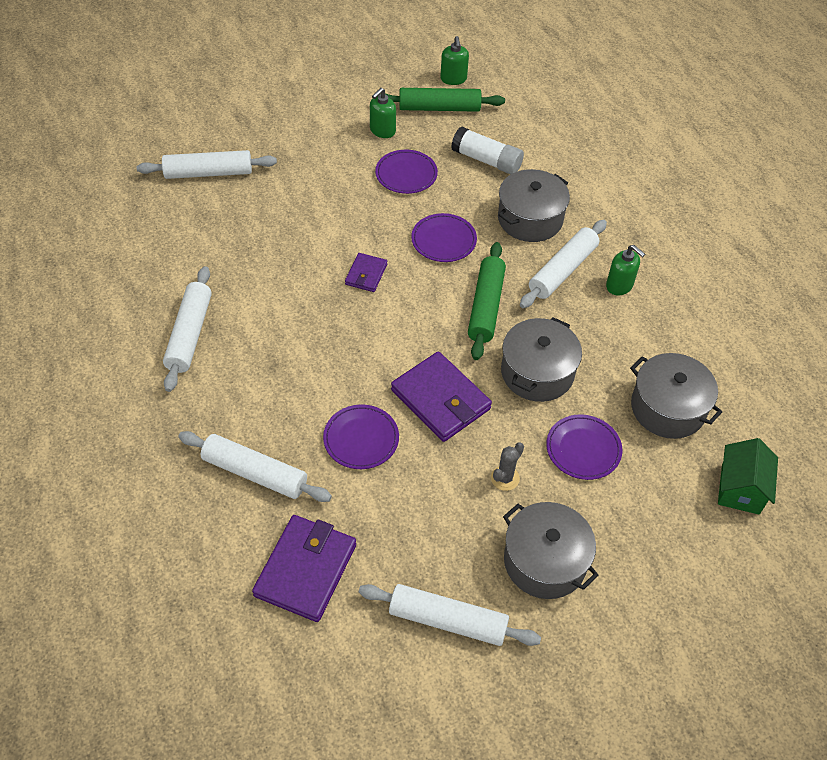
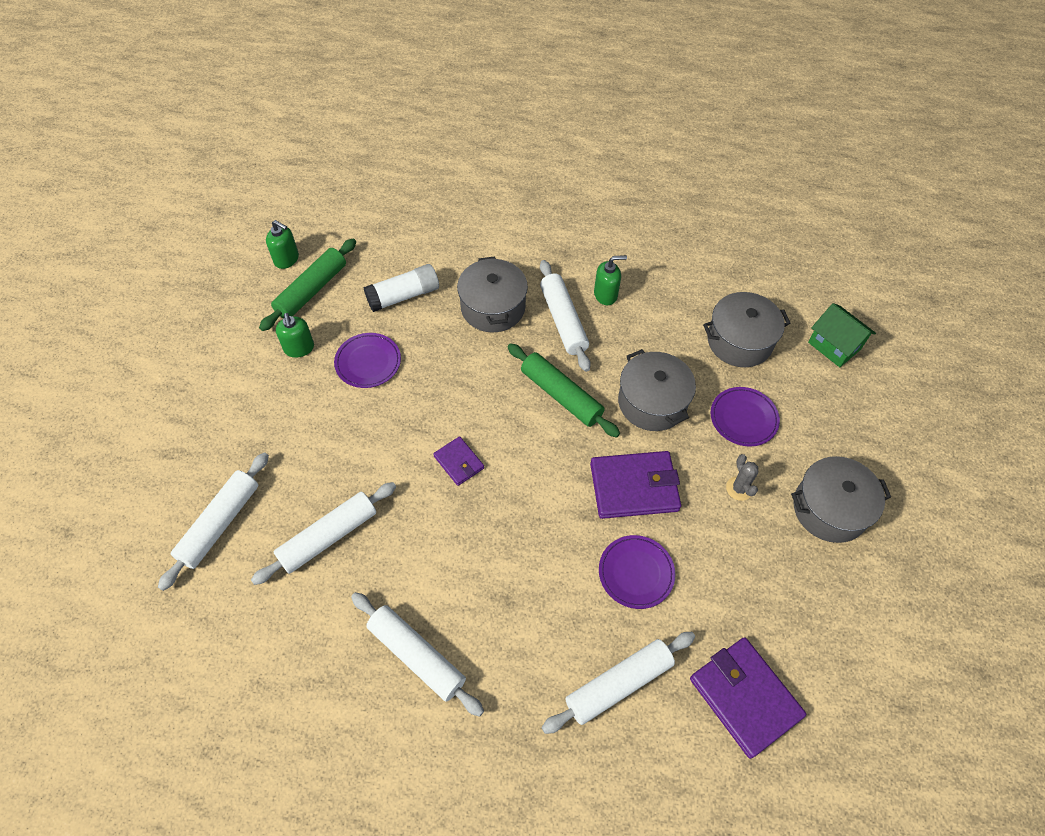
camera: 55 degrees left, 5 degrees up
white rolling pin [359,584,541,646] -> white rolling pin moved to [251,482,396,585]
purple plate [411,213,477,262] -> none

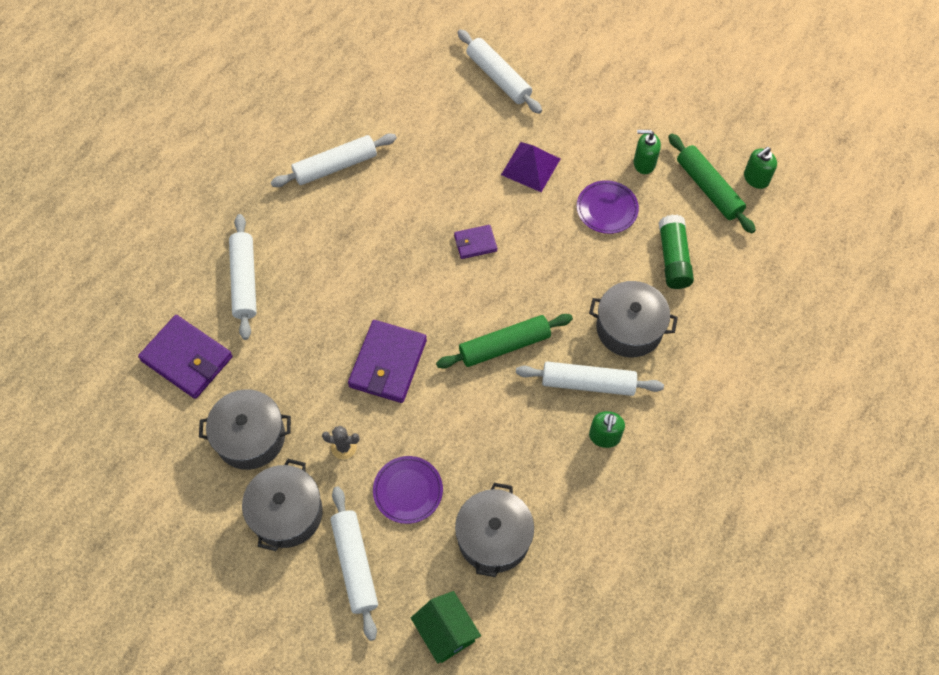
camera: 115 degrees right, 5 degrees up
white rolling pin [251,482,396,585] -> white rolling pin moved to [330,487,378,641]
white glue stick [363,264,439,312] -> green glue stick [659,215,694,289]
purple plate [599,535,675,609] -> none
grey pot [618,349,696,431] -> grey pot moved to [199,389,291,470]
purple wallet [690,637,806,759] -> purple wallet turned 45 degrees clockwise [138,315,233,399]
green house [808,303,876,367] -> green house turned 75 degrees clockwise [411,591,481,664]
none -> purple pyramid [501,142,560,192]

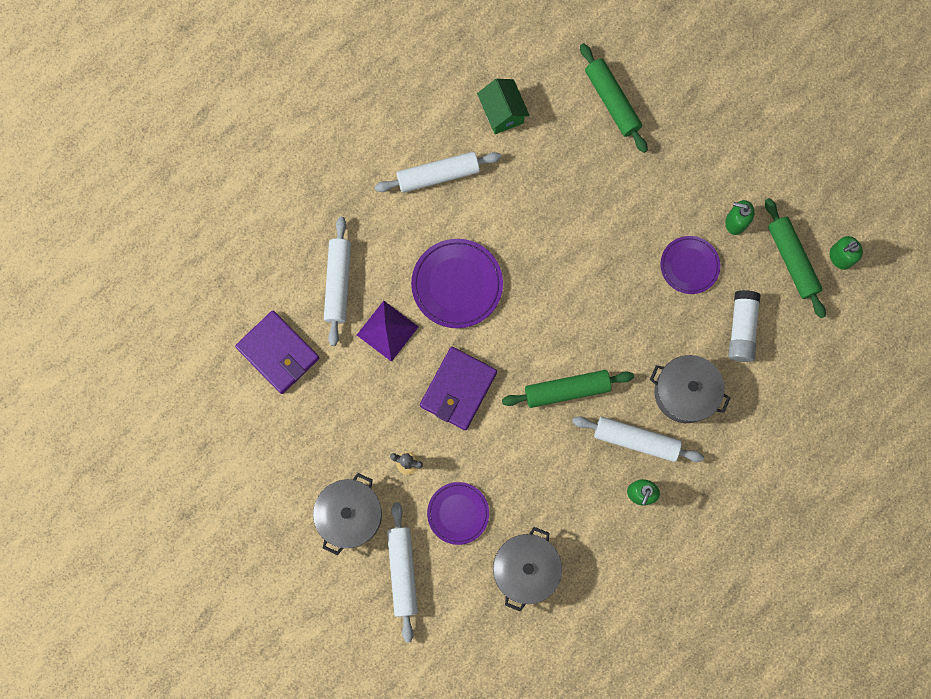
camera: 10 degrees right, 15 degrees up
grey pot [199,389,291,470] -> none
green house [411,591,481,664] -> green house moved to [477,79,529,134]
purple wallet [454,225,497,259] -> none
white rolling pin [458,29,542,114] -> green rolling pin [580,43,648,153]
purple pyramid [501,142,560,192] -> purple pyramid moved to [357,301,418,362]
green glue stick [659,215,694,289] -> white glue stick [729,290,760,362]
none -> purple plate [411,239,503,328]

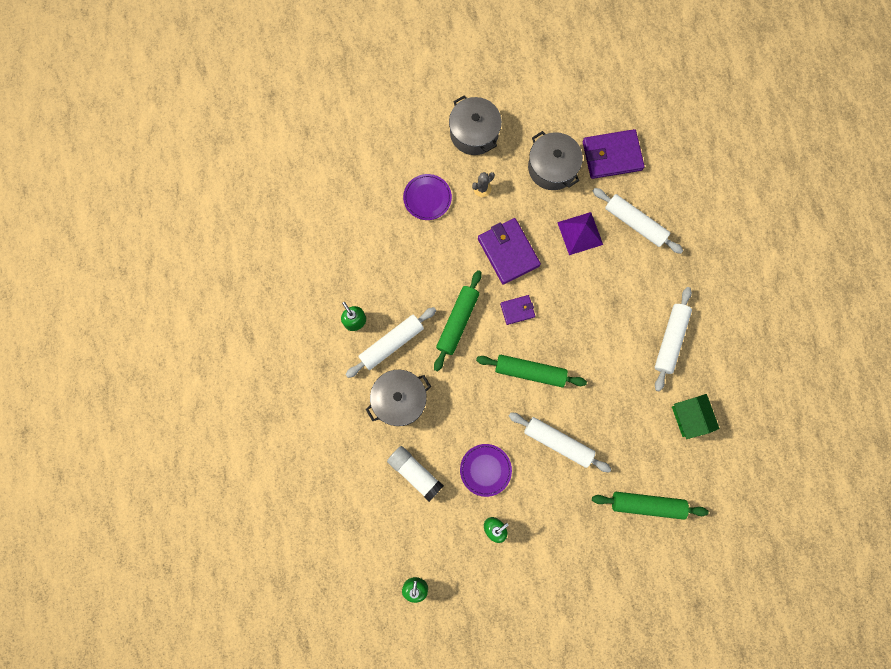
camera: 125 degrees right, 0 degrees up
white rolling pin [387,502,418,643] -> white rolling pin moved to [509,412,611,472]
purple plate [411,239,503,328] -> none
green house [477,79,529,134] -> green house turned 60 degrees clockwise [672,394,720,439]
grey pot [493,527,562,612] -> grey pot moved to [528,131,583,190]
green rolling pin [765,198,826,318] -> green rolling pin moved to [476,355,587,387]
none -> purple wallet [500,295,535,325]

